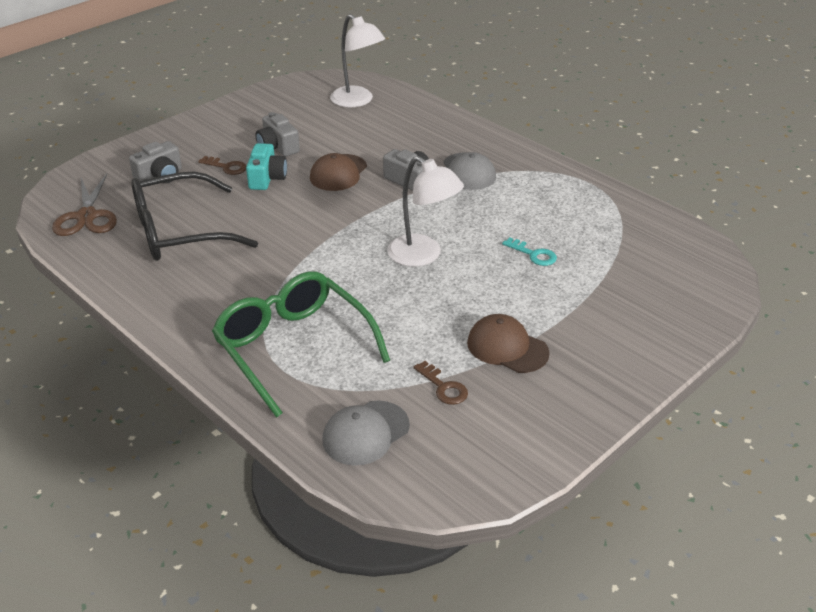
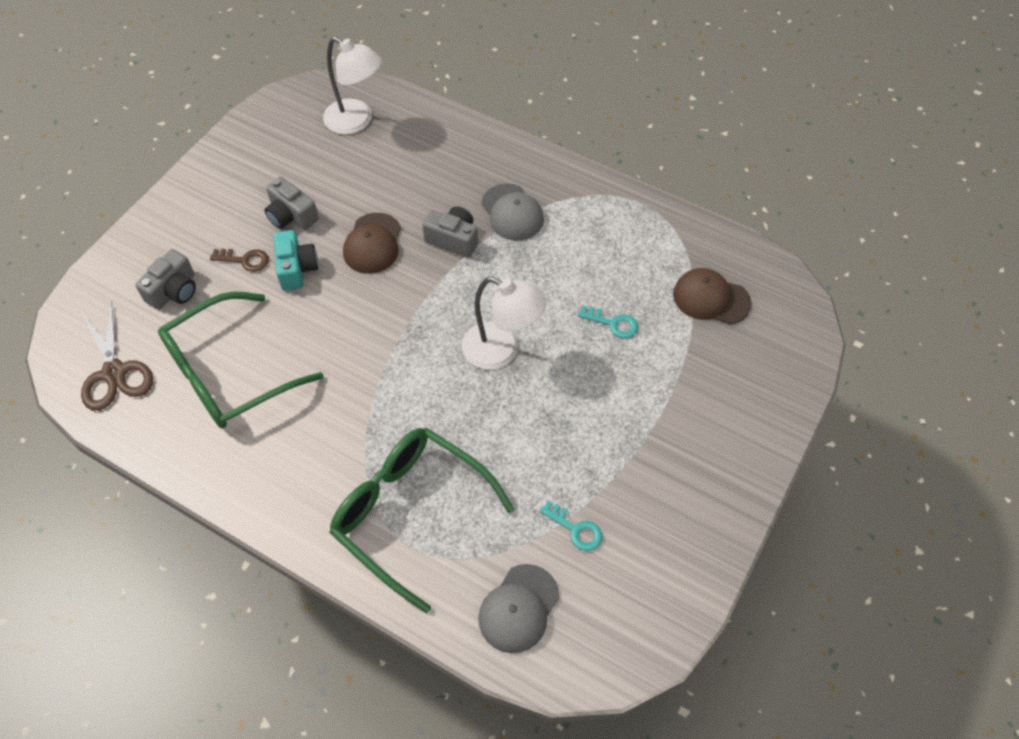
camera: 15 degrees left, 20 degrees up
black glasses [131,172,258,261] -> green glasses [158,291,323,428]
brown key [413,361,468,405] -> turquoise key [539,500,602,551]
brown cap [467,314,550,373] -> brown cap moved to [673,268,751,324]

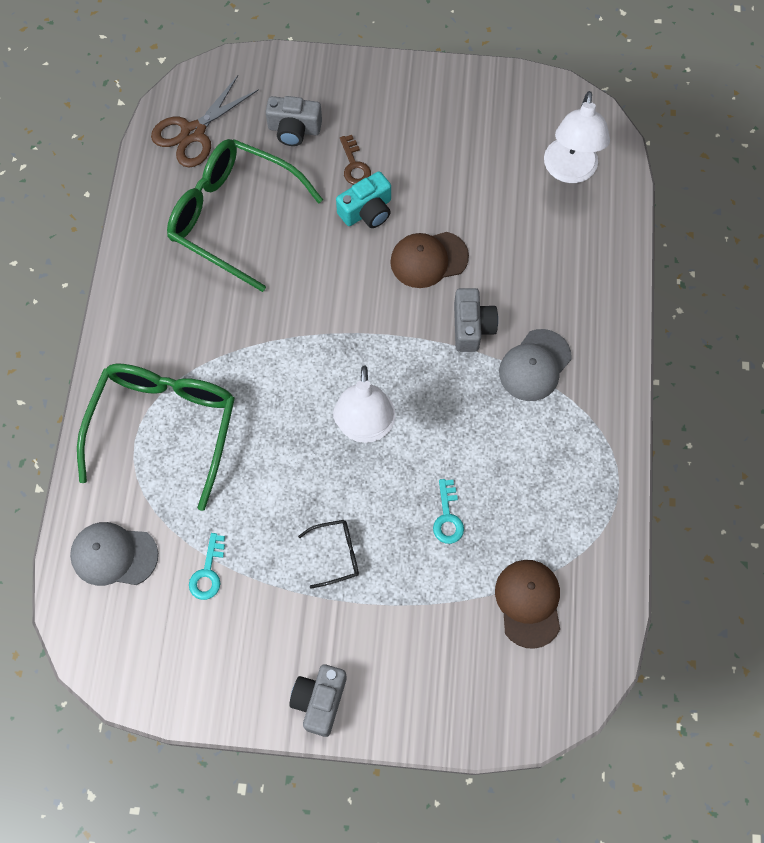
camera: 65 degrees right, 10 degrees up
grey camera [264,177,319,230] -> grey camera moved to [289,664,347,737]
none -> black glasses [298,520,359,589]

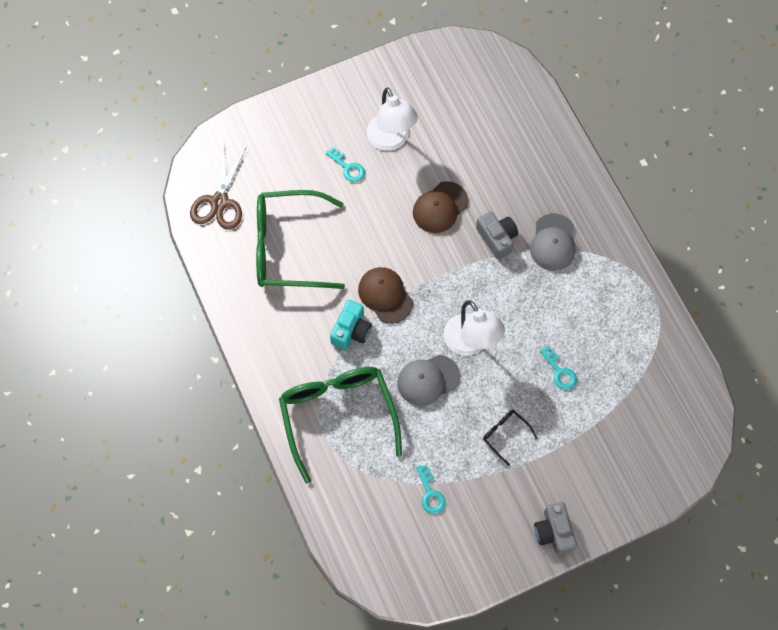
camera: 30 degrees left, 0 degrees up
grey cap [70,522,158,586] -> grey cap moved to [398,355,460,406]
grey camera [266,96,322,146] -> none
black glasses [298,520,359,589] -> black glasses turned 90 degrees counterclockwise [483,410,537,466]
turquoise camera [336,171,391,228] -> turquoise camera moved to [330,300,372,350]
brown key [340,135,371,185] -> turquoise key [326,147,365,182]
brown cap [495,560,560,649] -> brown cap moved to [358,267,413,324]
white lamp [544,91,610,183] -> white lamp moved to [367,87,418,151]

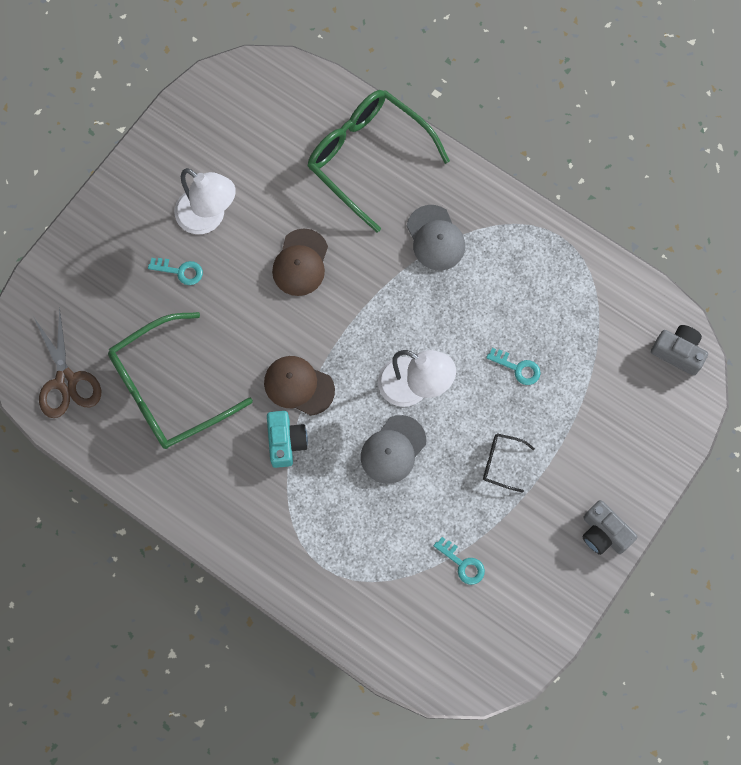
camera: 30 degrees left, 5 degrees up
green glasses [279,367,402,484] -> green glasses moved to [308,90,450,233]
grey camera [476,211,518,260] -> grey camera moved to [651,325,708,376]

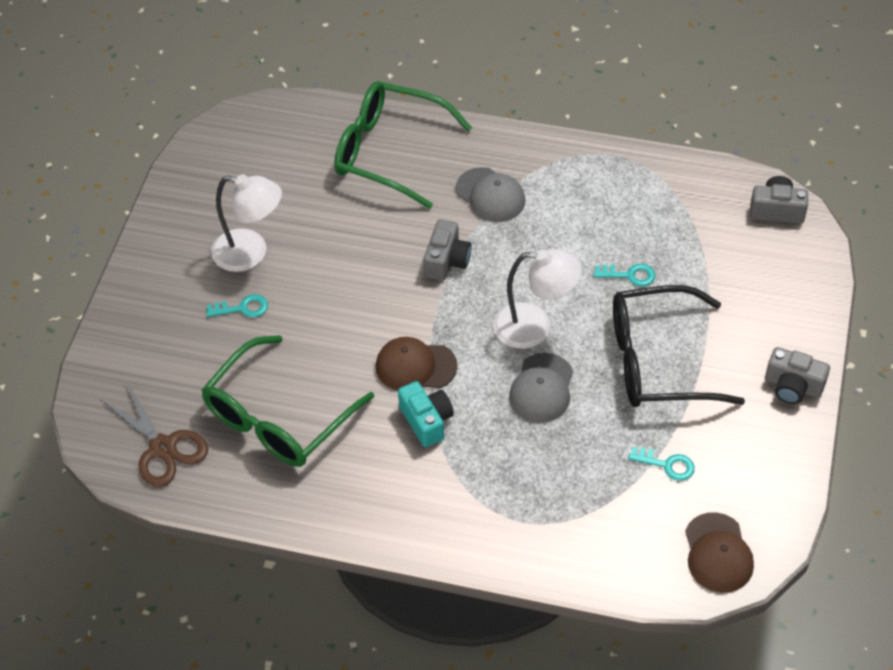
camera: 20 degrees left, 20 degrees down
brown cap [272,229,328,296] -> brown cap moved to [685,512,754,593]
black glasses [483,433,535,493] -> black glasses [613,285,745,407], size x2.39
none -> grey camera [424,219,471,281]

